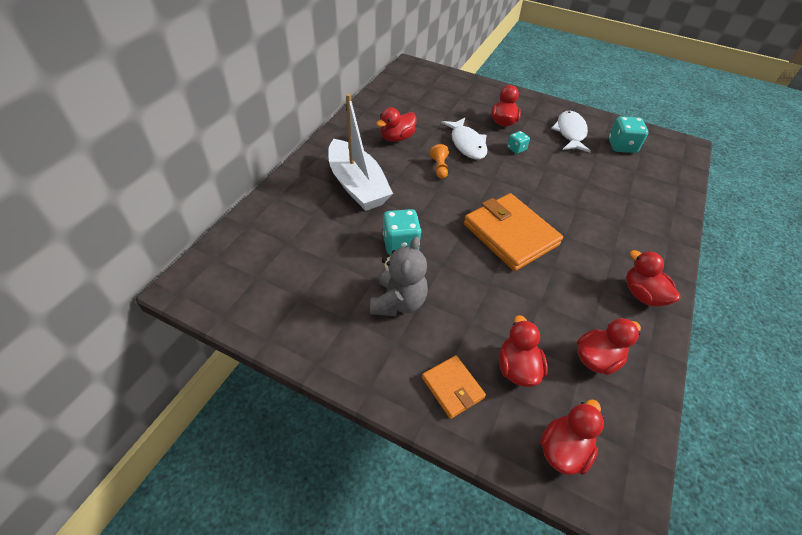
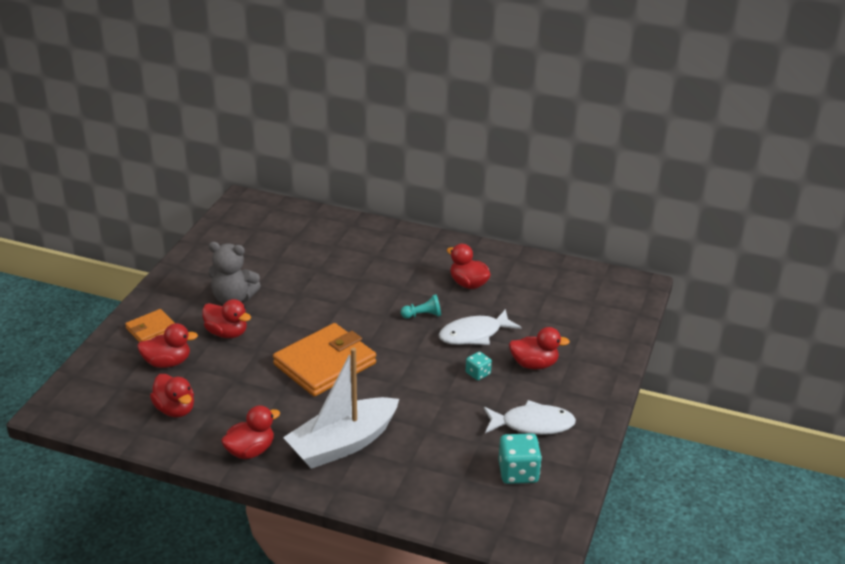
camera: 85 degrees right, 15 degrees down
white boat [328,94,393,211] -> white boat moved to [283,348,399,469]
turquoise dice [383,209,421,255] -> none
orange pawn [430,144,449,179] -> turquoise pawn [401,294,441,319]
red duck [540,399,604,475] -> red duck moved to [202,299,251,338]

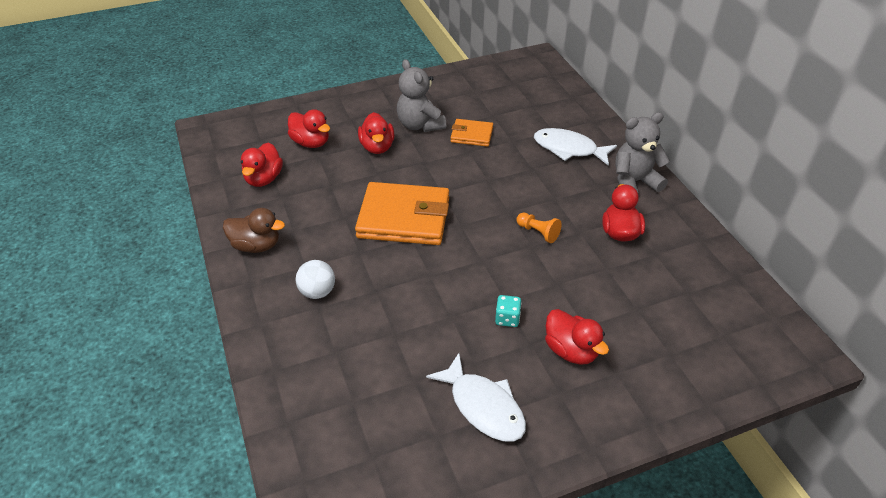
camera: 50 degrees right, 10 degrees up
orange wallet [125,309,175,342] -> orange wallet moved to [450,119,493,147]
red duck [221,405,280,459] -> brown duck [223,208,285,253]
white boat [283,348,399,469] -> white ball [296,260,335,299]
turquoise pawn [401,294,441,319] -> orange pawn [516,213,562,243]
white fish [439,309,521,345] -> white fish moved to [534,128,617,166]
turquoise dice [498,433,542,484] -> none
none -> grey teddy bear [615,112,670,192]

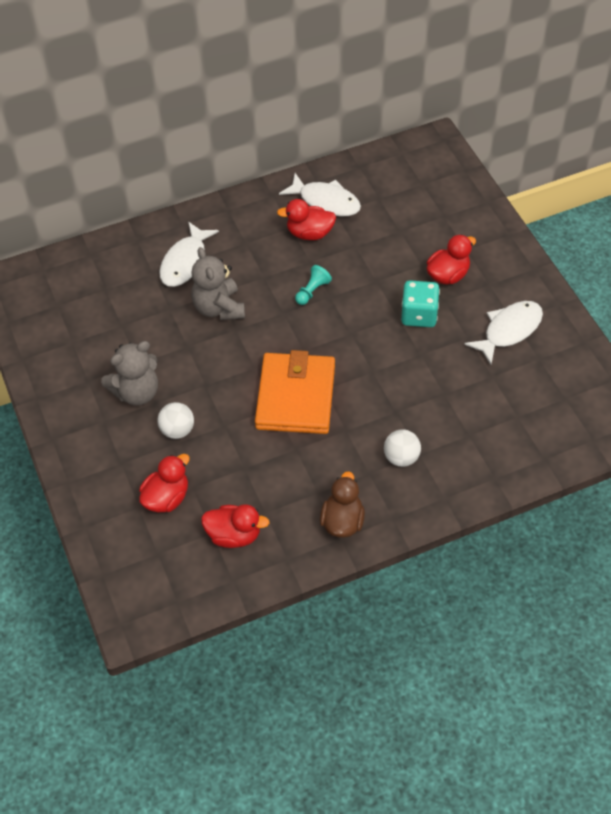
camera: 90 degrees left, 10 degrees up
red duck [358,112,395,154] -> white ball [157,402,194,439]
orange wallet [450,119,493,147] -> none
turquoise dice [495,295,522,327] -> turquoise dice [401,280,440,327], size x1.73
orange pawn [516,213,562,243] -> turquoise pawn [295,265,332,305]
grey teddy bear [615,112,670,192] -> grey teddy bear moved to [191,247,245,320]
none -> white fish [279,173,361,216]

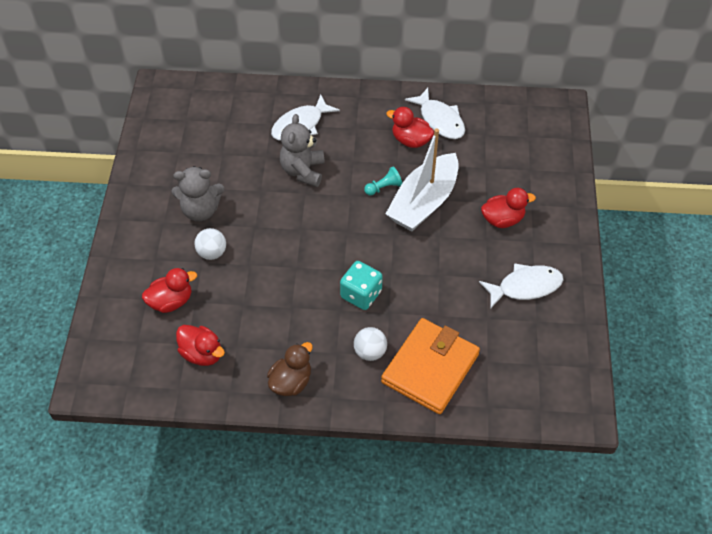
camera: 25 degrees right, 0 degrees up
orange wallet [255,350,335,434] -> orange wallet moved to [381,318,480,414]
turquoise dice [401,280,440,327] -> turquoise dice moved to [340,261,383,310]
none -> white boat [386,129,459,231]

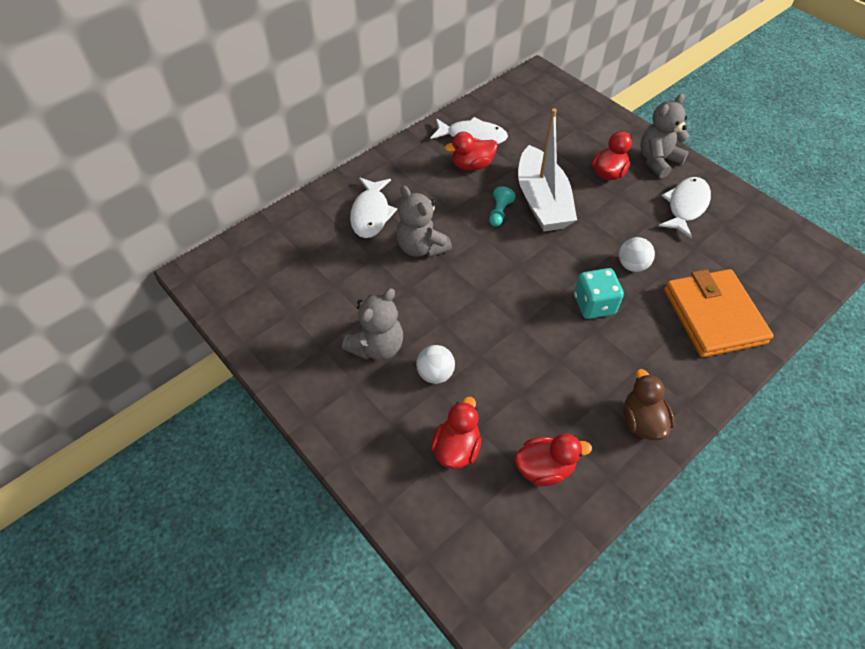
camera: 45 degrees left, 0 degrees up
white ball [354,327,387,361] -> white ball moved to [619,237,655,272]
none -> grey teddy bear [640,94,689,178]

